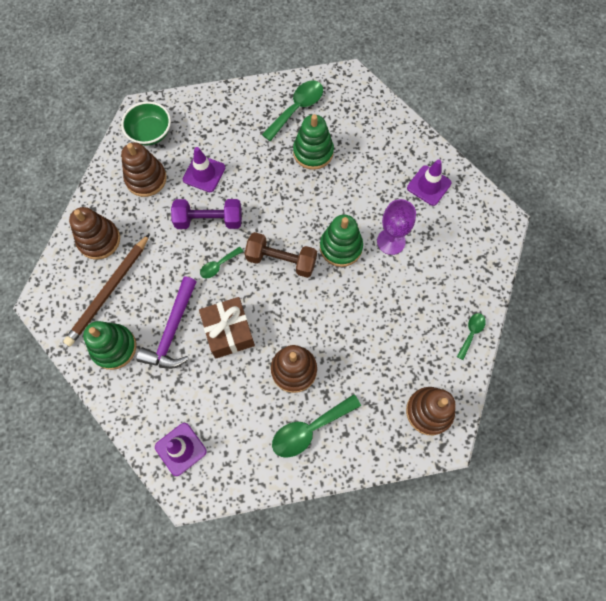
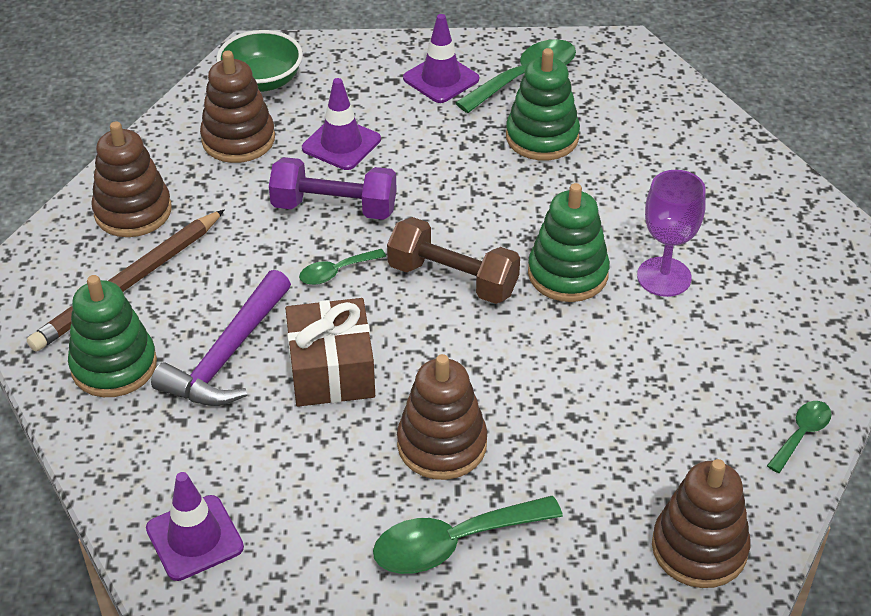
camera: 10 degrees right, 25 degrees down
purple traffic cone [407,160,452,206] -> purple traffic cone moved to [403,14,479,103]

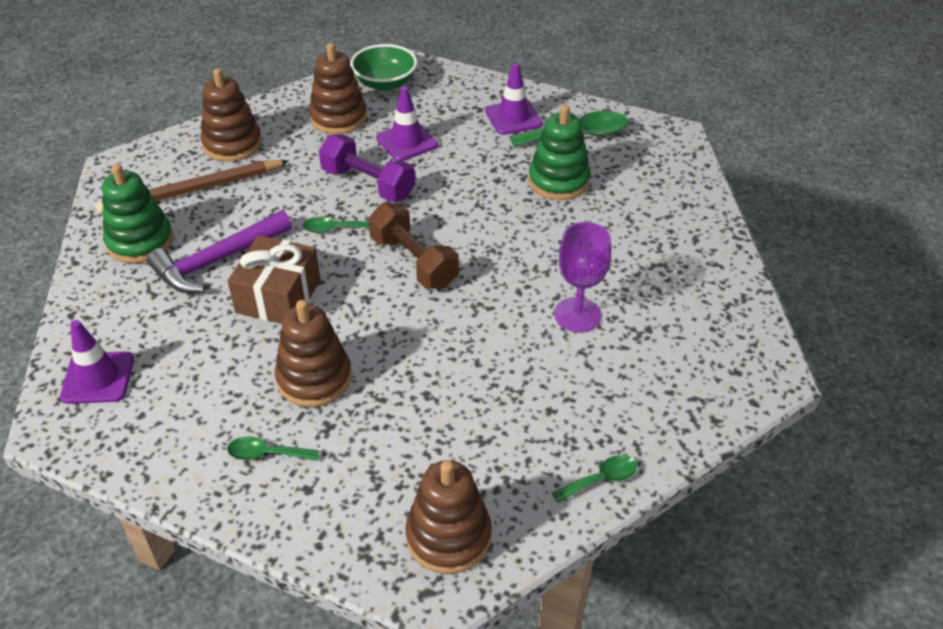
camera: 25 degrees right, 0 degrees up
green spoon [373,496,563,574] -> green spoon [227,436,320,461], size x0.55
green stacking toy [528,183,610,302] -> none

